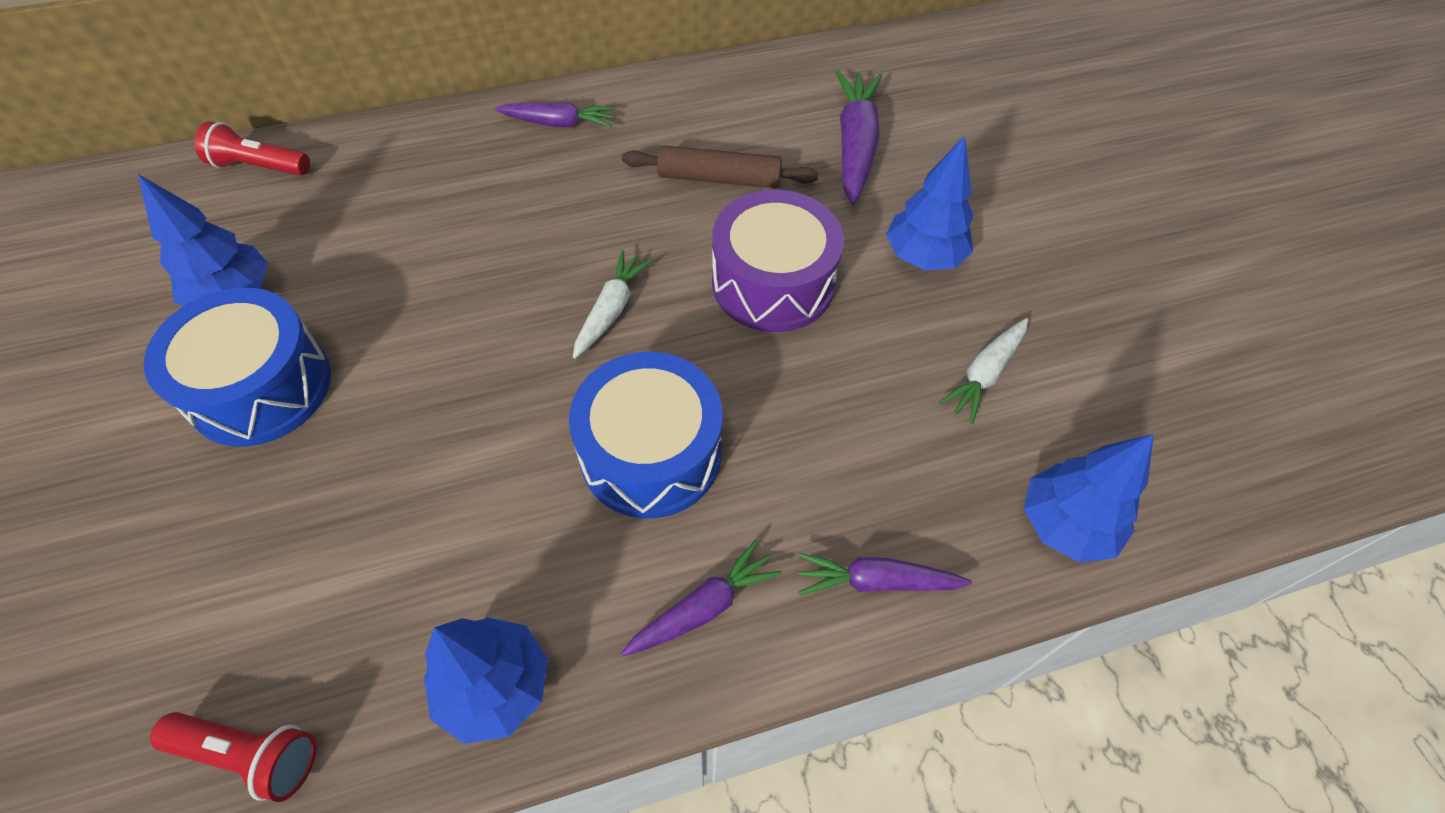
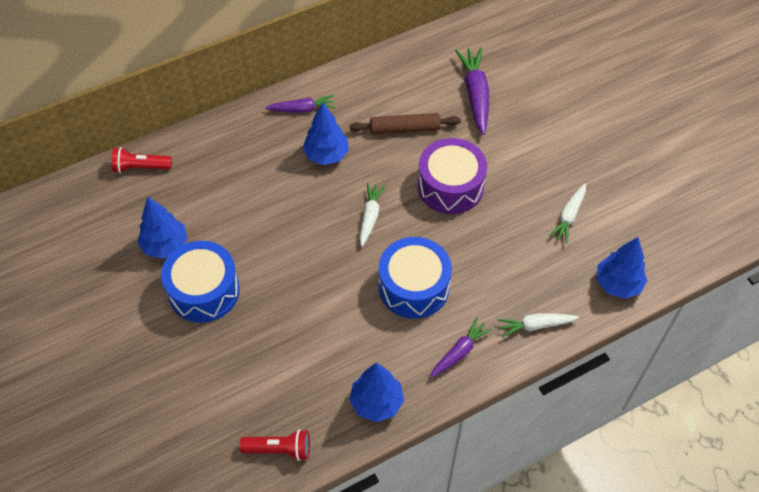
camera: 10 degrees left, 0 degrees up
purple carrot [798,553,972,595] -> white carrot [498,313,579,338]
blue tree [886,135,974,270] -> blue tree moved to [302,102,349,165]

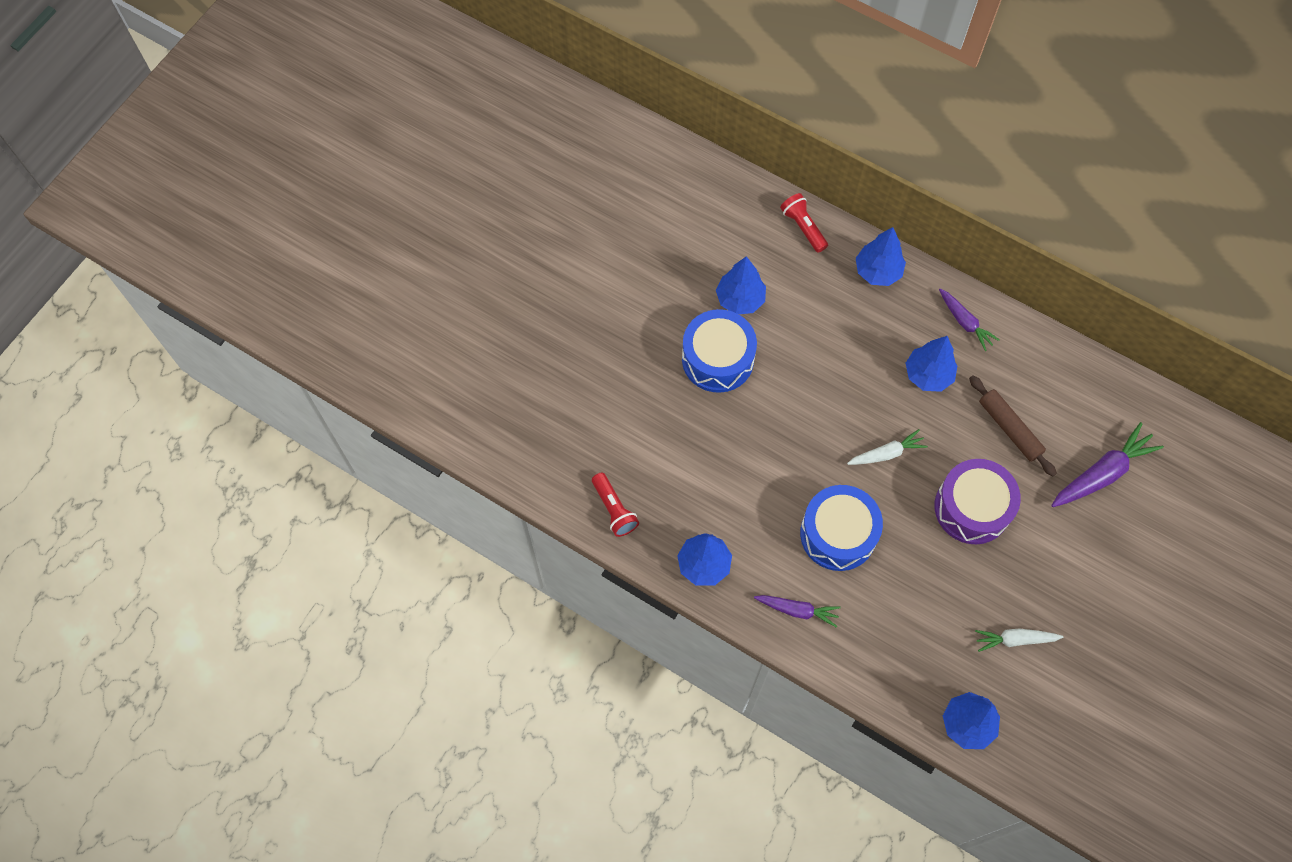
camera: 60 degrees right, 10 degrees up
white carrot [498,313,579,338] -> none
none -> blue tree [856,227,906,286]

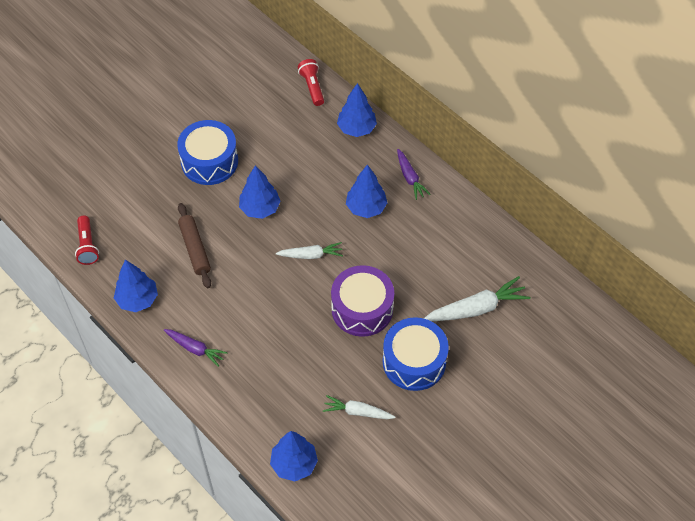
camera: 15 degrees right, 10 degrees down
blue tree [716,256,766,314] -> blue tree moved to [239,165,281,219]
blue drum [800,485,883,571] -> blue drum moved to [383,317,449,391]
brown rolling pin [969,375,1057,476] -> brown rolling pin moved to [178,203,211,288]
purple carrot [1051,422,1164,507] -> white carrot [423,276,531,321]

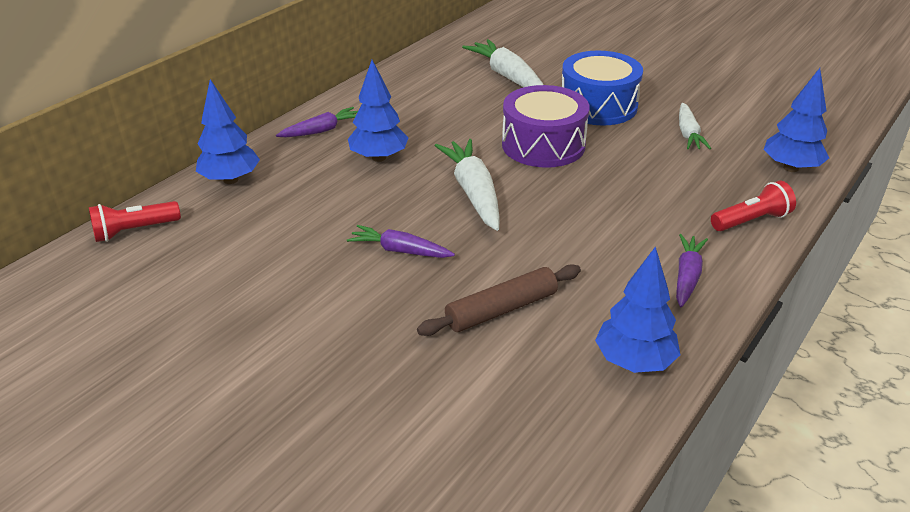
camera: 100 degrees left, 20 degrees down
red flashlight [75,215,99,265] -> red flashlight moved to [711,181,796,231]
blue drum [177,120,238,185] -> none
blue tree [239,165,281,219] -> purple carrot [347,225,455,258]
white carrot [276,242,343,259] -> white carrot [435,139,500,231], size x1.60

